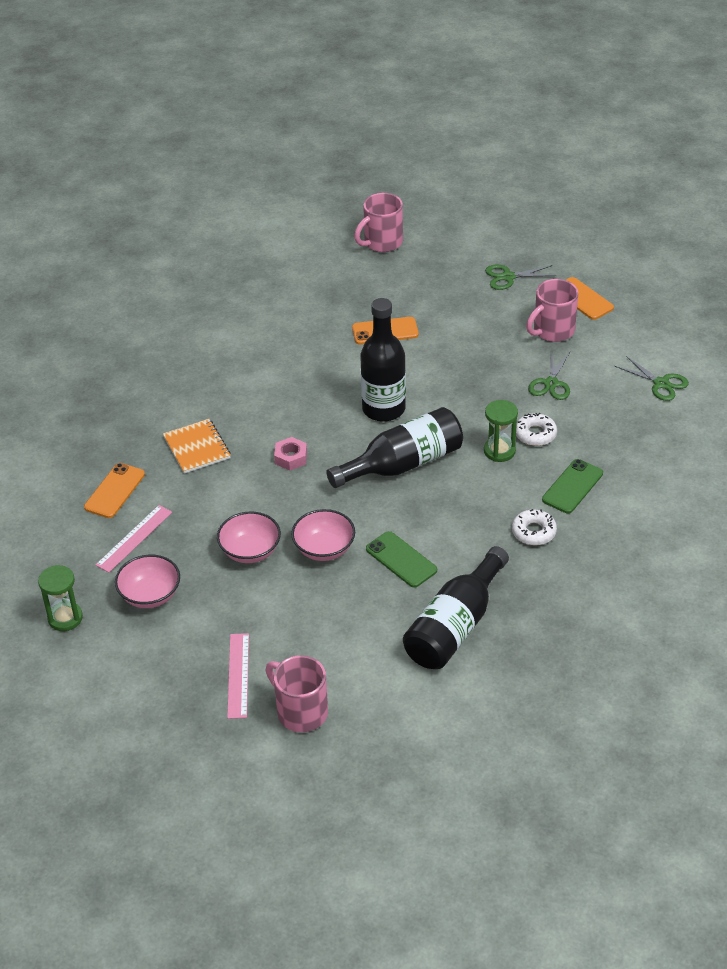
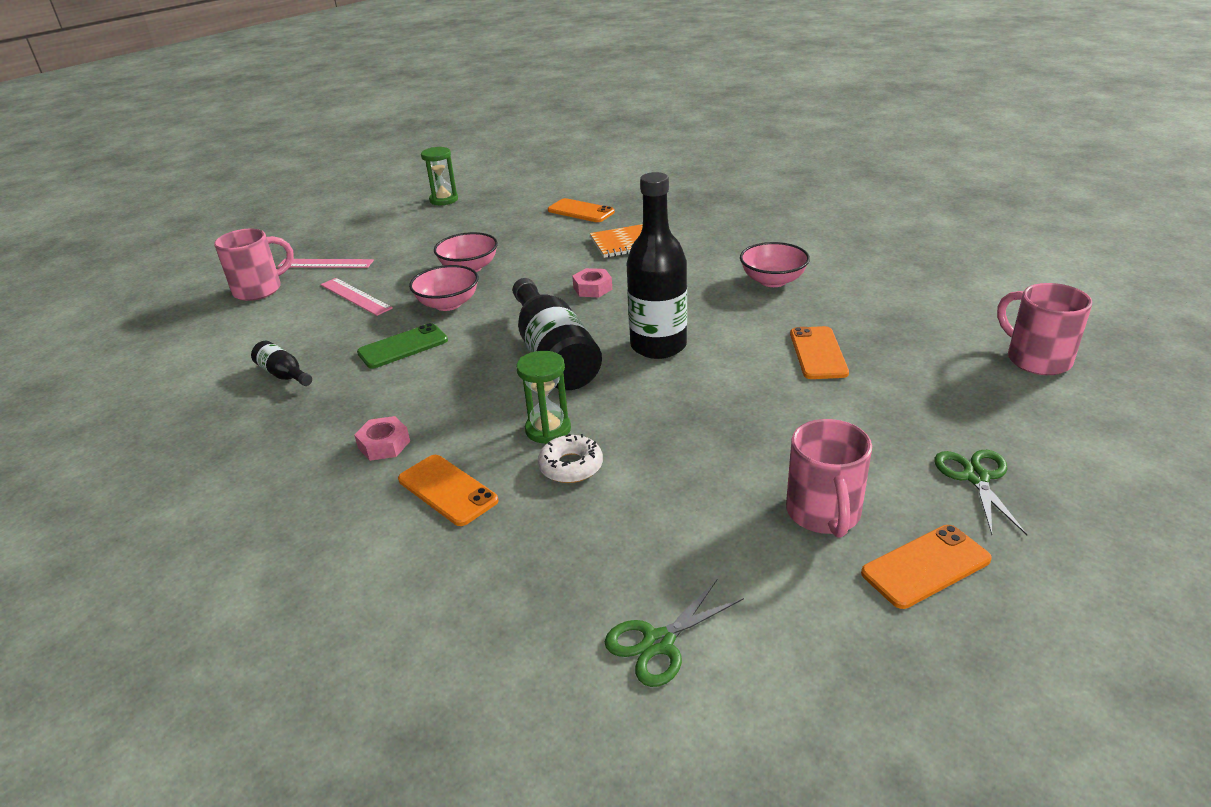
camera: 100 degrees right, 10 degrees down
pink ruler [96,505,172,573] -> pink ruler moved to [321,278,393,316]
pink bowl [115,555,180,608] -> pink bowl moved to [740,242,810,287]
black bottle [403,546,509,669] -> black bottle [251,341,312,386], size x0.47
white donut [512,509,557,545] -> pink nut [354,416,410,461]
pink mug [526,279,578,342] -> pink mug turned 150 degrees counterclockwise [786,419,872,538]
green scissors [528,350,570,400] -> none
green phone [542,459,603,513] -> orange phone [398,455,498,526]

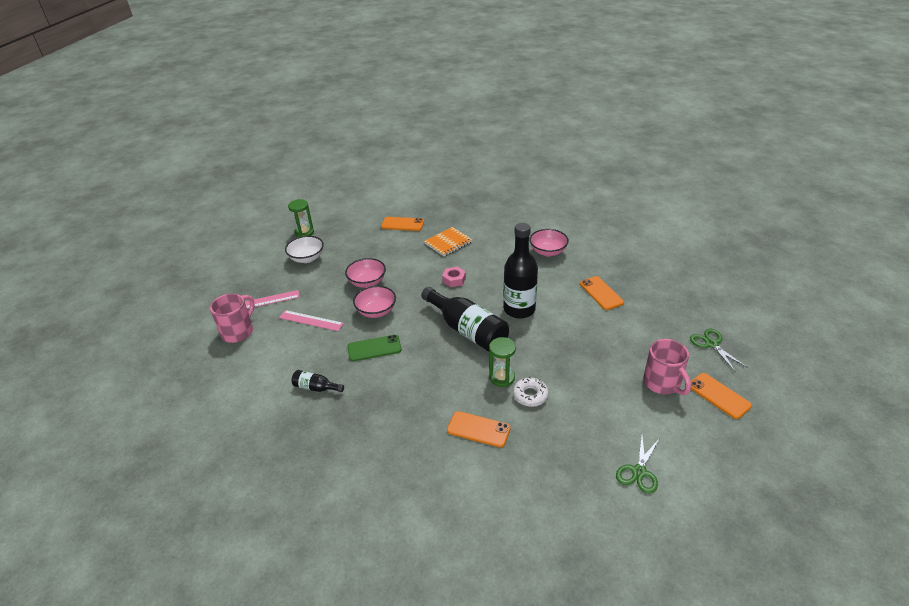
camera: 25 degrees left, 5 degrees up
pink nut [354,416,410,461] -> none
green phone [357,323,448,369] -> green phone turned 45 degrees clockwise [347,335,402,361]
orange phone [861,525,992,609] -> orange phone turned 75 degrees counterclockwise [691,373,752,419]
pink mug [997,283,1092,375] -> none
none -> white bowl [285,236,324,263]

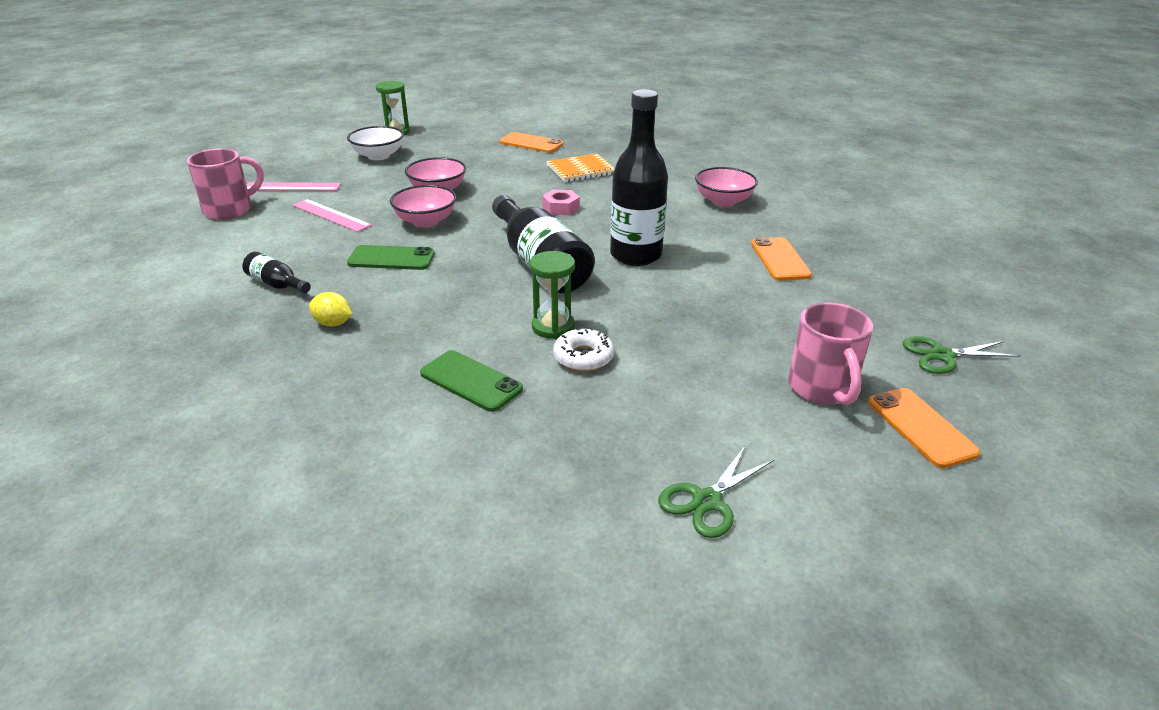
camera: 15 degrees right, 5 degrees down
orange phone [447,411,510,448] -> green phone [420,350,523,412]
green scissors [690,329,748,371] -> green scissors turned 90 degrees counterclockwise [903,336,1021,374]
none -> yellow lemon [309,292,352,327]

